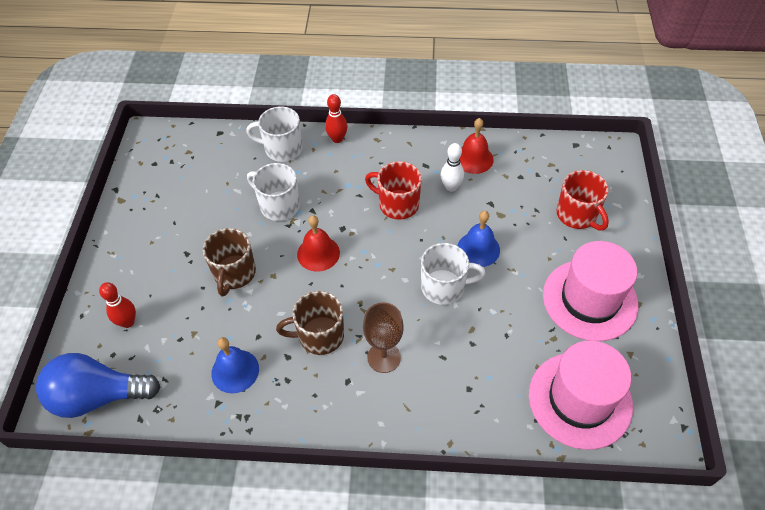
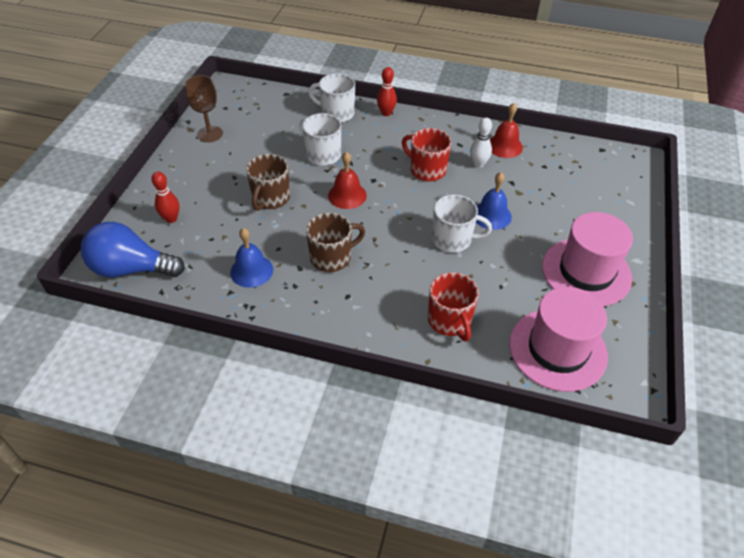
camera: 10 degrees right, 5 degrees down
brown mug [276,291,344,355] -> brown mug turned 150 degrees clockwise [306,213,365,272]
brown goblet [363,302,404,373] -> brown goblet moved to [185,75,223,142]
red mug [557,170,609,231] -> red mug moved to [428,272,479,342]

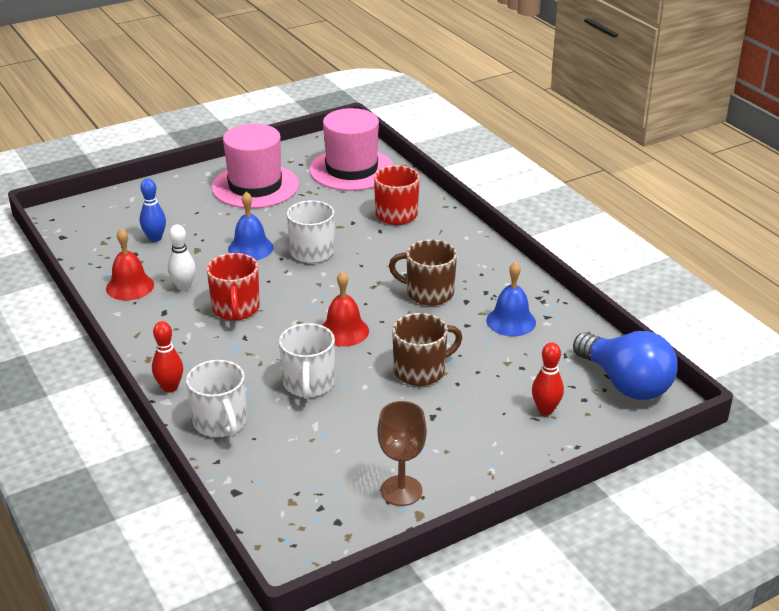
camera: 135 degrees left, 15 degrees down
none -> blue bowling pin [140,178,166,242]

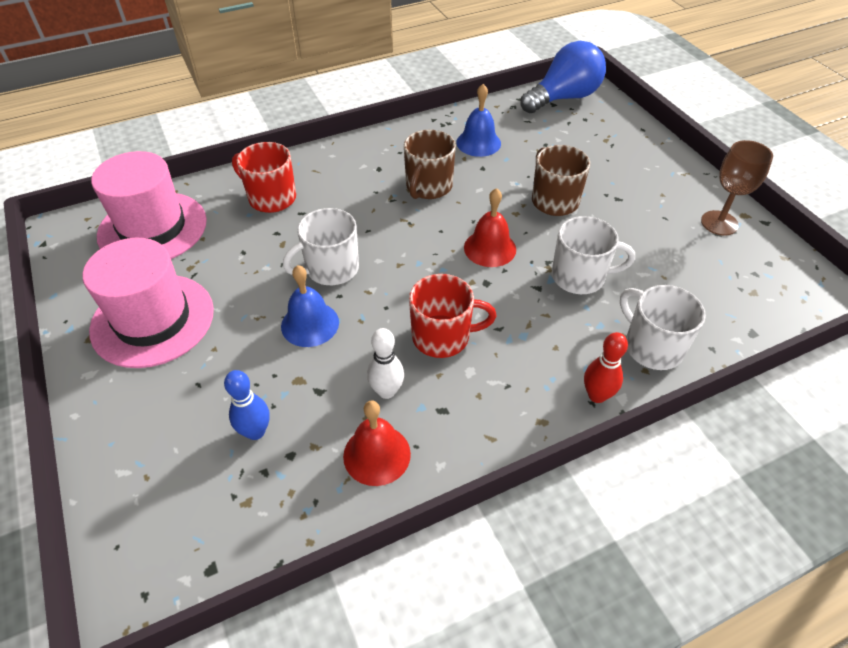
camera: 85 degrees left, 15 degrees up
white mug [186,360,247,437] -> white mug turned 105 degrees counterclockwise [620,285,706,370]
red bowling pin [532,342,564,415] -> none

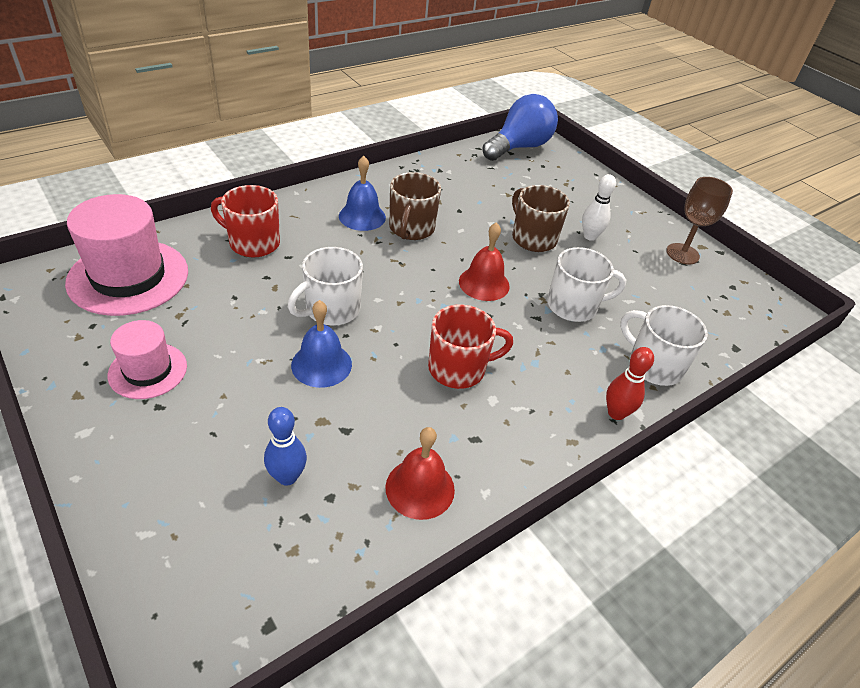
camera: 15 degrees left, 5 degrees down
pink hat [83,238,214,368] -> pink hat [107,320,187,399], size x0.57
white bowling pin [367,328,404,399] -> white bowling pin moved to [582,174,616,241]
blue bell [456,84,501,157] -> blue bell moved to [339,156,386,231]

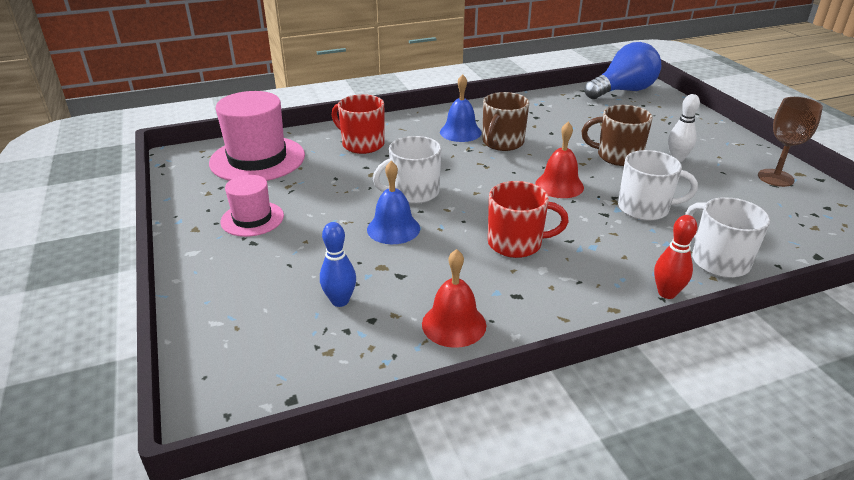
camera: 20 degrees right, 10 degrees down
brown mug [512,185,570,252] -> brown mug turned 60 degrees counterclockwise [581,105,653,166]

